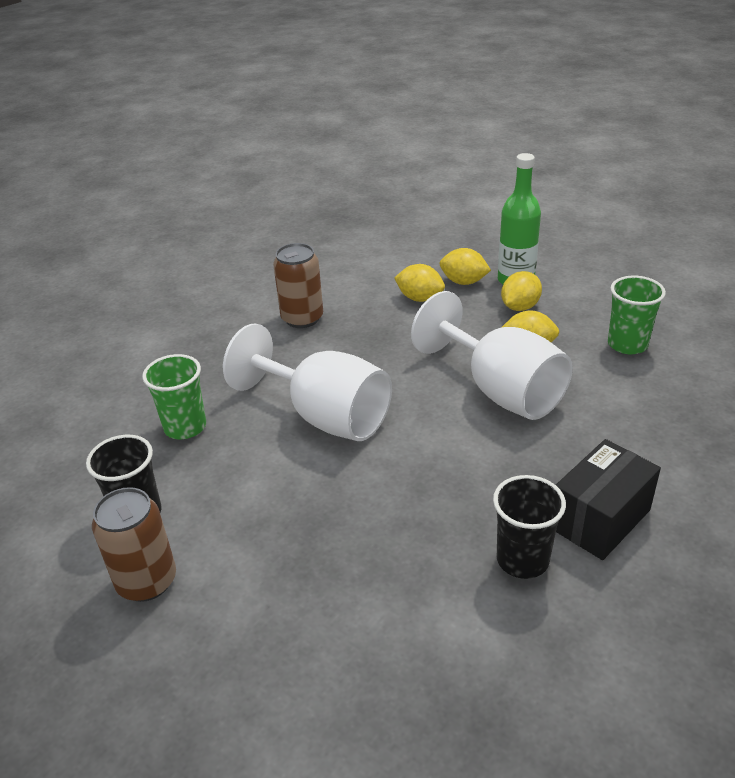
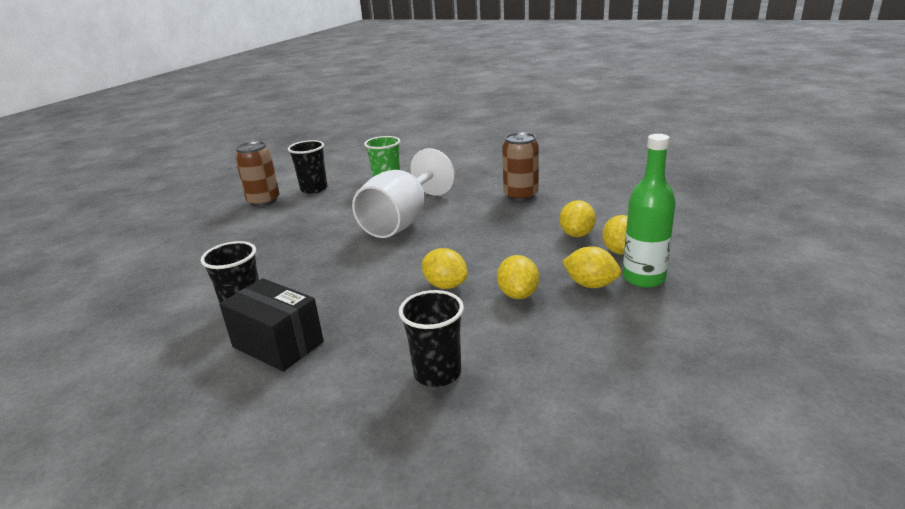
camera: 80 degrees right, 10 degrees down
white goblet [411,291,573,420] -> yellow lemon [422,248,468,289]
green cup [608,276,666,354] -> none
none -> black cup [399,290,464,387]

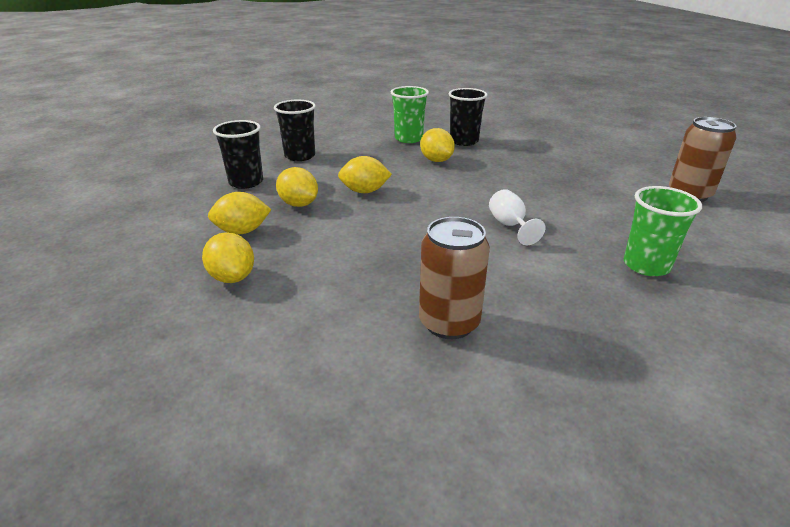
camera: 135 degrees right, 5 degrees up
black box [219,278,324,372] -> green cup [391,86,429,143]
black cup [288,140,328,194] -> black cup moved to [213,120,263,189]
white goblet [352,148,455,238] -> white goblet [489,189,545,245], size x0.43
yellow lemon [559,200,596,237] -> yellow lemon moved to [420,128,455,162]
green bottle [623,134,676,288] -> none

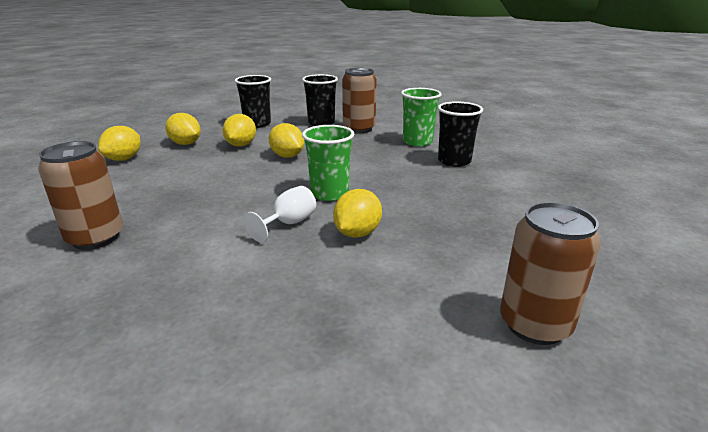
camera: 55 degrees right, 5 degrees down
yellow lemon [420,128,455,162] -> yellow lemon moved to [333,189,382,238]
green cup [624,186,702,276] -> green cup moved to [302,125,354,201]
none -> brown can [342,68,377,133]

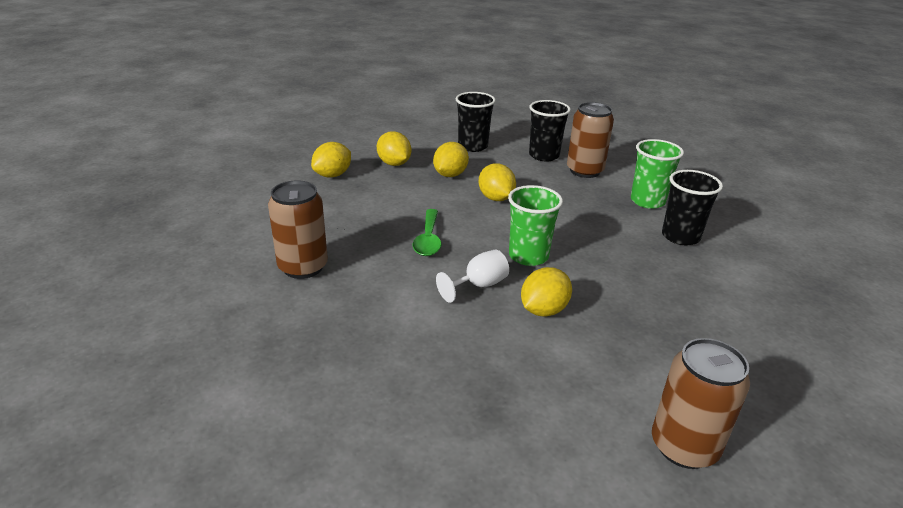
camera: 15 degrees right, 5 degrees up
none -> green spoon [413,209,441,256]

